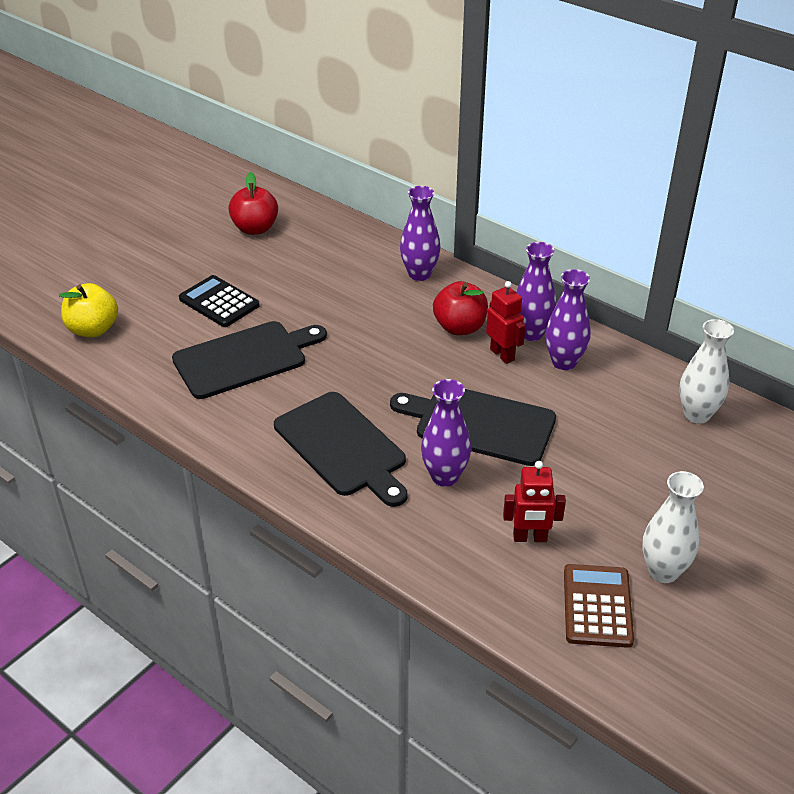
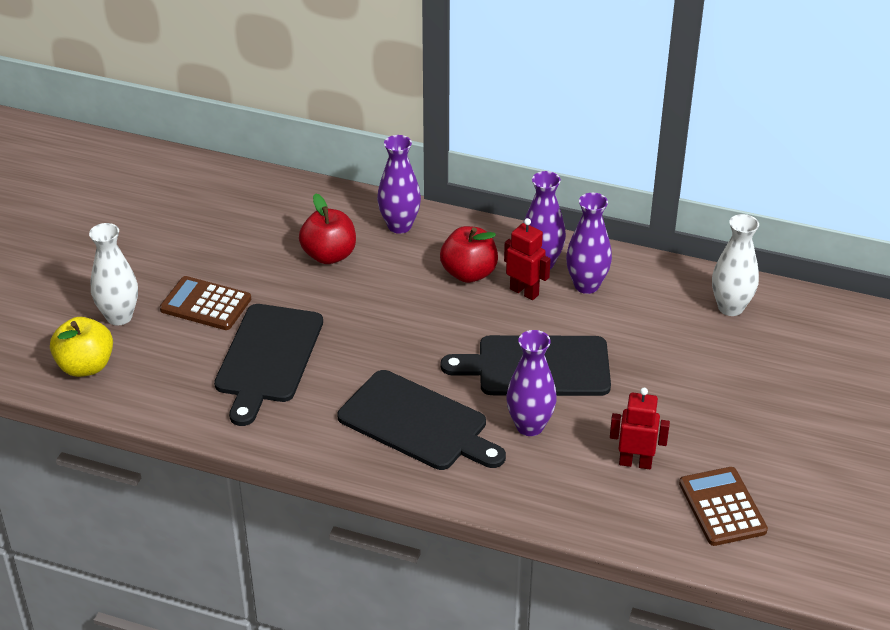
camera: 20 degrees left, 0 degrees up
black cutting board [172,321,327,399] -> black cutting board turned 150 degrees clockwise [214,304,323,426]
black calculator [179,275,260,327] -> brown calculator [160,276,251,330]
red apple [228,172,278,235] -> red apple moved to [299,193,356,264]
red robot [503,461,566,542] -> red robot turned 150 degrees counterclockwise [610,388,670,469]
white vase [642,471,704,583] -> white vase moved to [89,223,138,326]

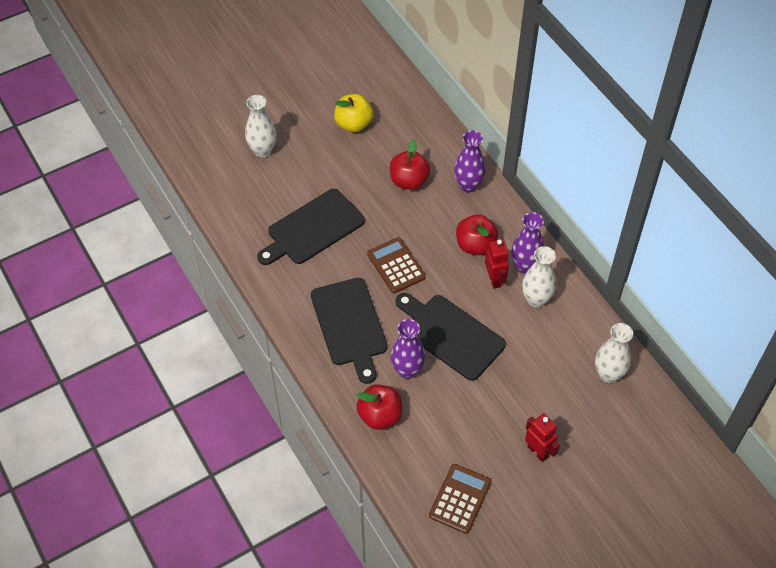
camera: 40 degrees right, 15 degrees up
yellow apple [50,317,113,377] -> yellow apple moved to [334,94,373,132]
brown calculator [160,276,251,330] -> brown calculator moved to [367,237,426,293]
purple vase [566,193,612,294] -> white vase [522,246,556,308]
red robot [610,388,670,469] -> red robot moved to [525,413,560,462]
none -> red apple [356,384,402,430]

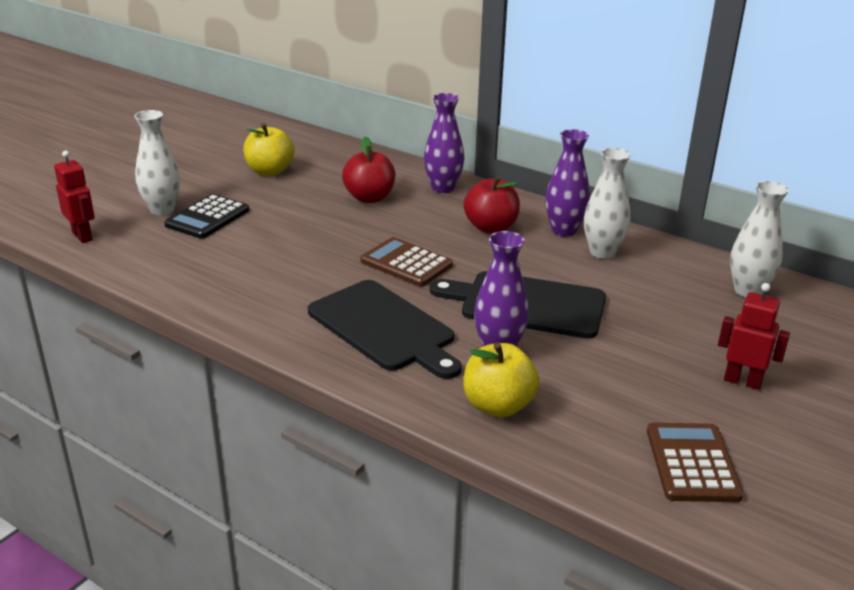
camera: 25 degrees left, 25 degrees down
black cutting board [257,189,365,265] -> none
red apple [356,384,402,430] -> yellow apple [463,343,540,417]
red robot [485,239,509,289] -> red robot moved to [54,150,95,243]
none -> black calculator [164,194,249,239]

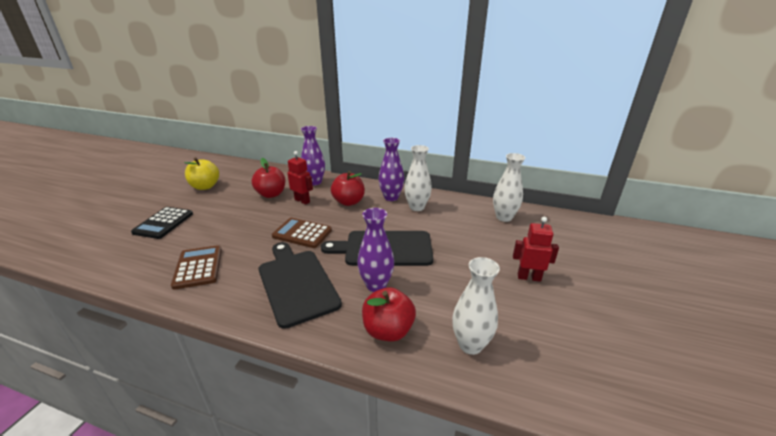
camera: 15 degrees left, 0 degrees up
red robot [54,150,95,243] -> red robot moved to [287,151,313,205]
white vase [134,110,180,216] -> white vase moved to [452,257,500,355]
black cutting board [308,280,462,379] -> black cutting board turned 150 degrees counterclockwise [259,242,342,329]
yellow apple [463,343,540,417] -> red apple [362,287,416,341]
brown calculator [647,423,744,502] -> brown calculator moved to [171,245,222,290]

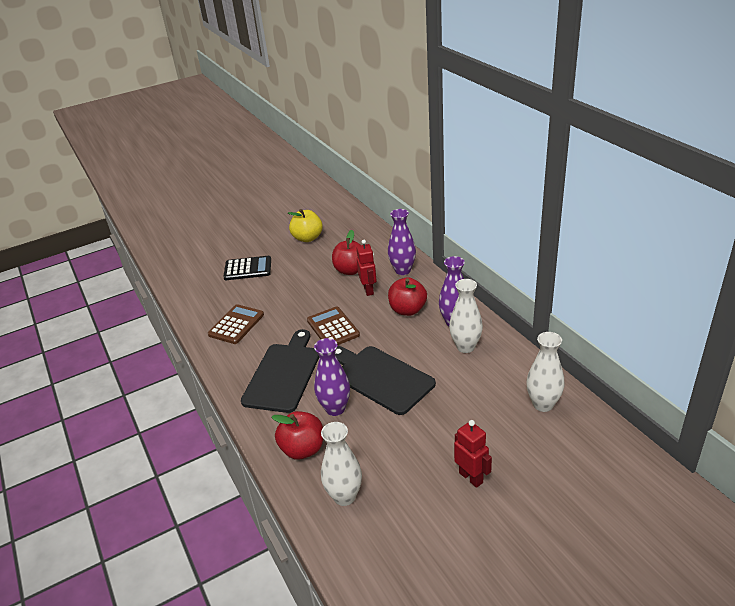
camera: 45 degrees right, 5 degrees up
black calculator [131,207,193,239] -> black calculator turned 150 degrees counterclockwise [223,256,271,280]

